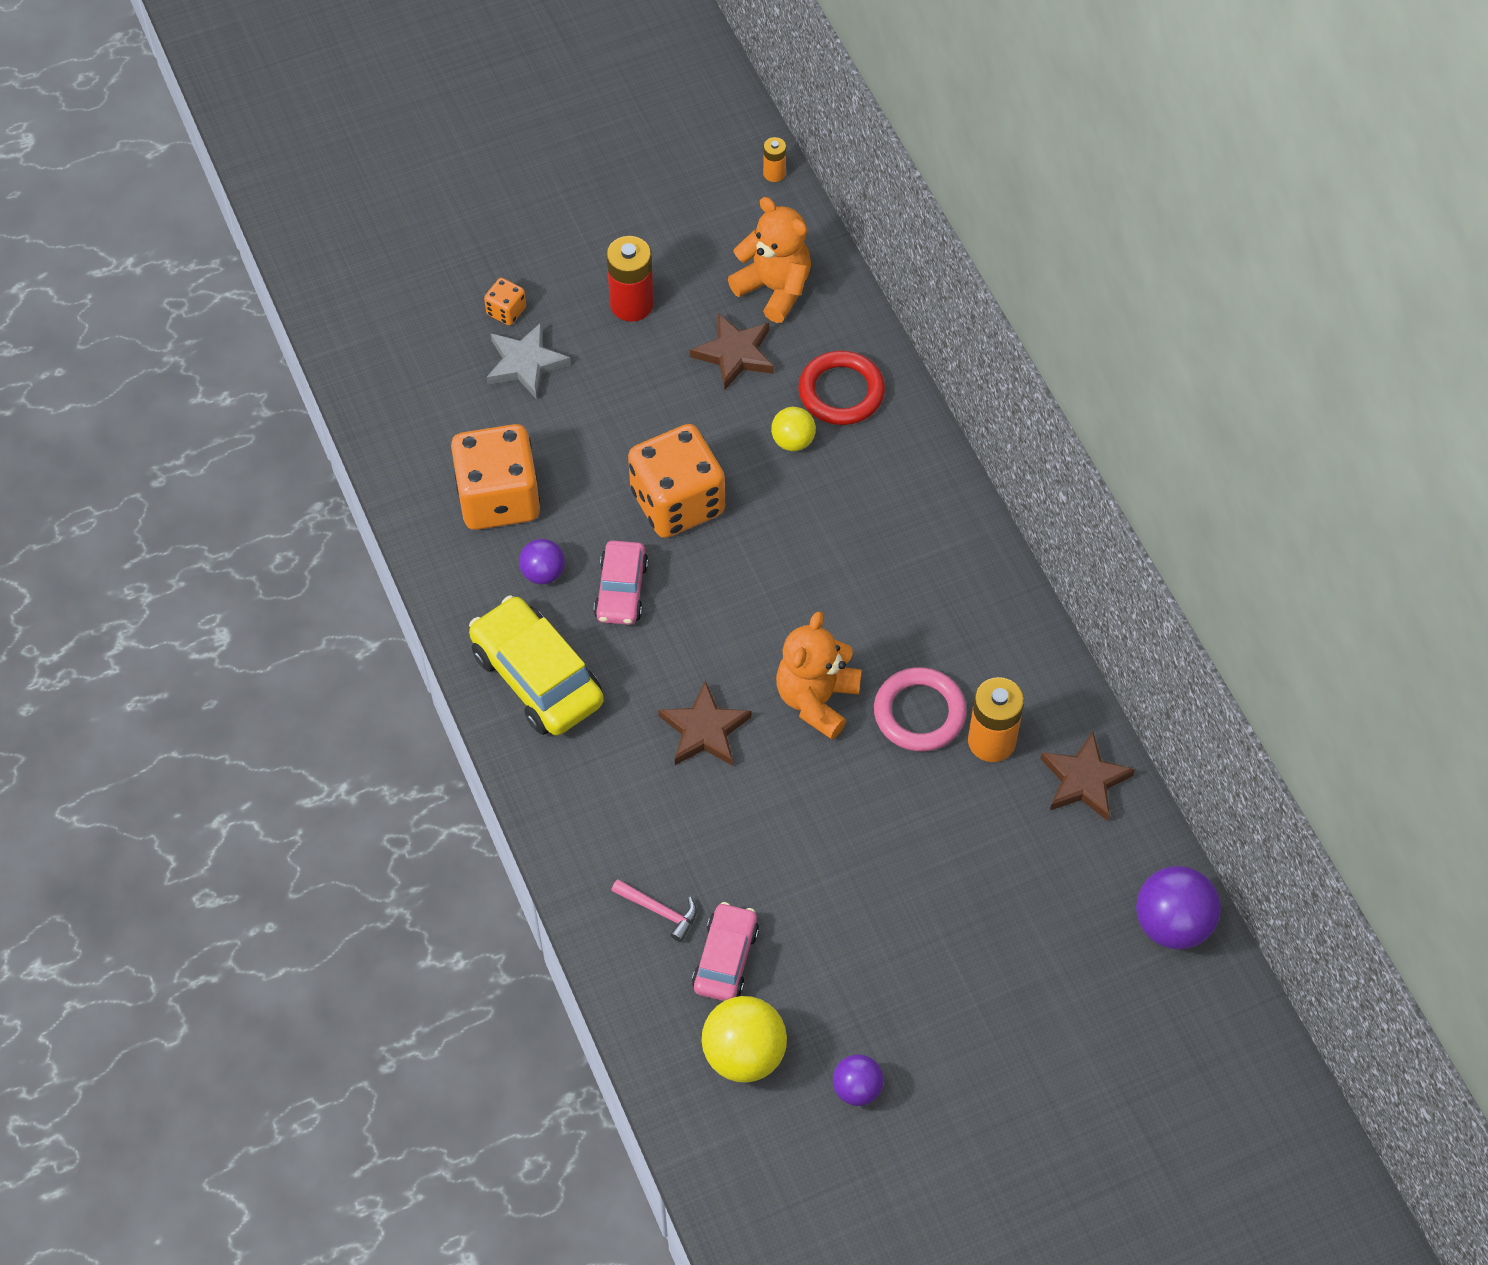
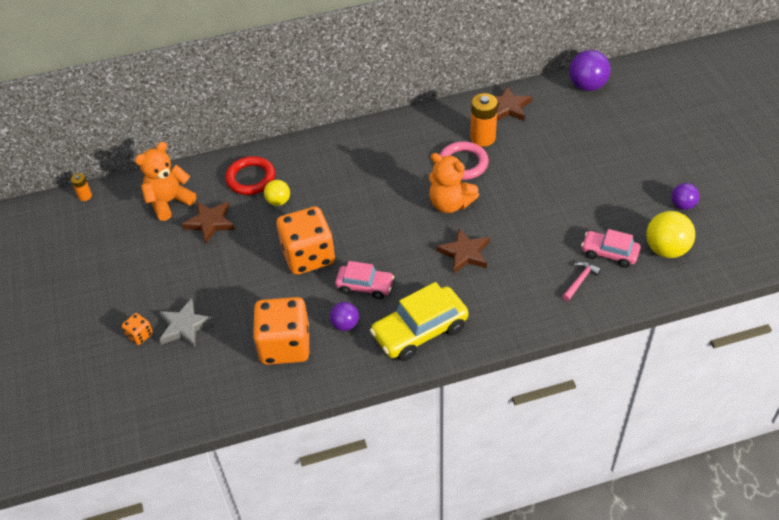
camera: 80 degrees left, 10 degrees down
red battery [606,236,654,322] -> none

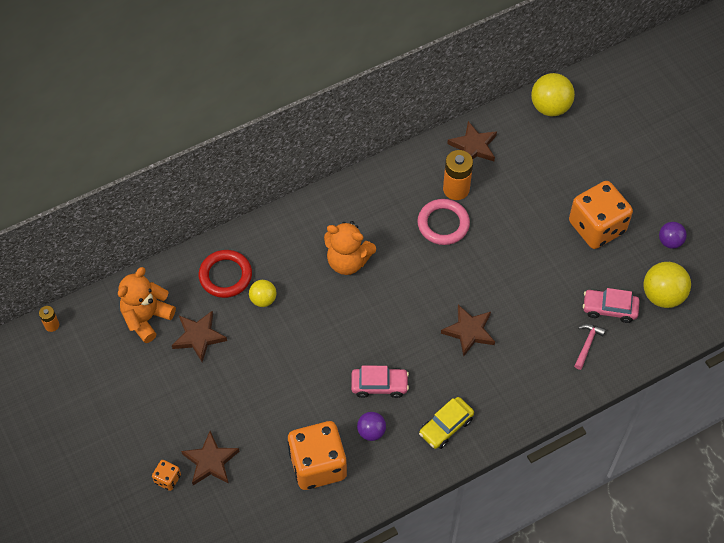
camera: 15 degrees left, 10 degrees up
grey star [159,298,214,348] -> brown star [181,431,239,485]
orange dice [277,206,335,275] -> orange dice moved to [569,181,633,249]
yellow car [370,282,469,361] -> yellow car [419,397,474,449], size x0.61
orange teddy bear [429,153,479,213] -> orange teddy bear moved to [324,221,376,275]
purple ball [569,50,611,91] -> yellow ball [531,73,575,116]

